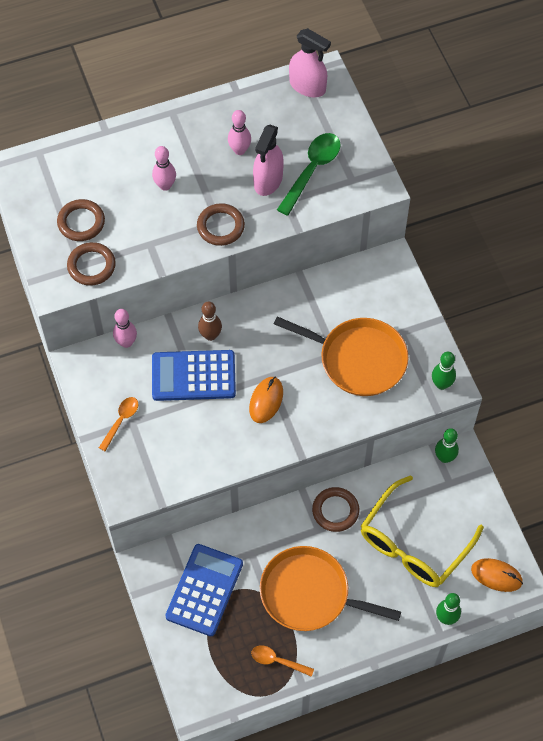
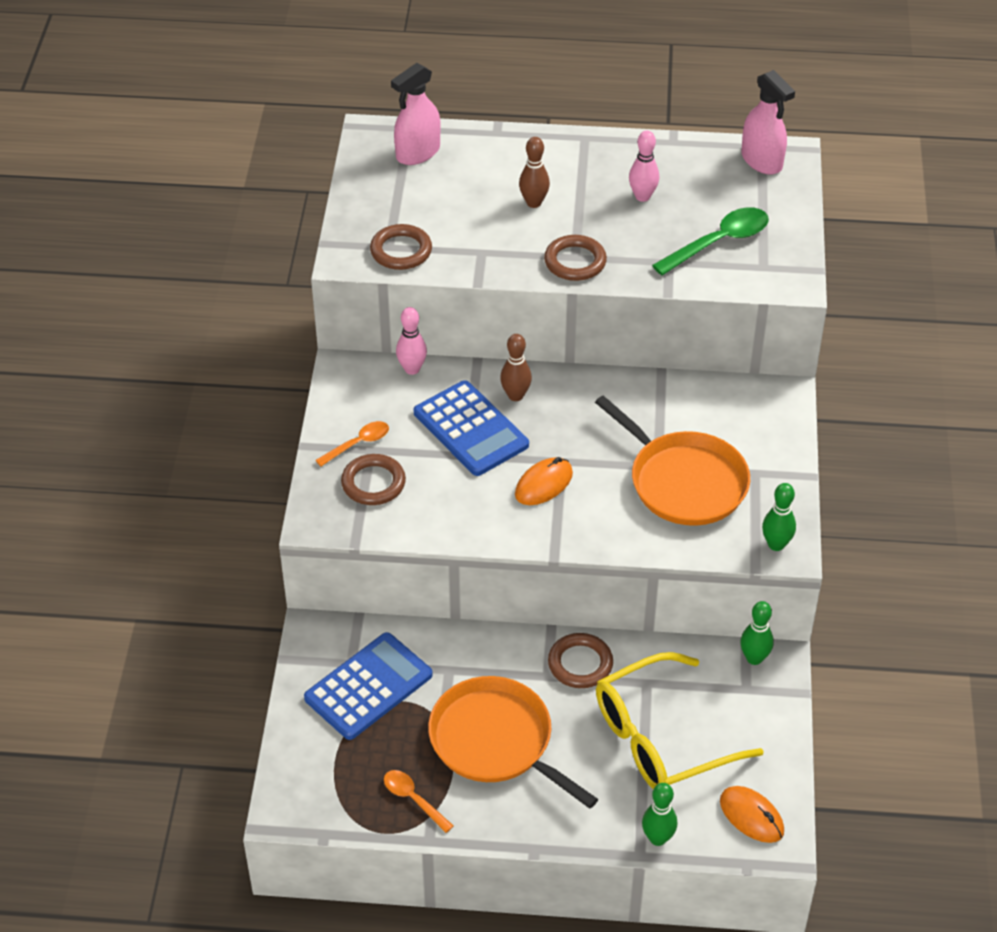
camera: 25 degrees right, 15 degrees down
brown ring [57,199,105,241] -> brown ring moved to [341,454,406,505]
pink bowling pin [152,146,176,191] -> brown bowling pin [519,137,550,208]
blue calculator [152,350,236,401] -> blue calculator turned 150 degrees counterclockwise [413,380,529,476]
pink spray bottle [253,125,284,196] -> pink spray bottle moved to [391,63,441,165]

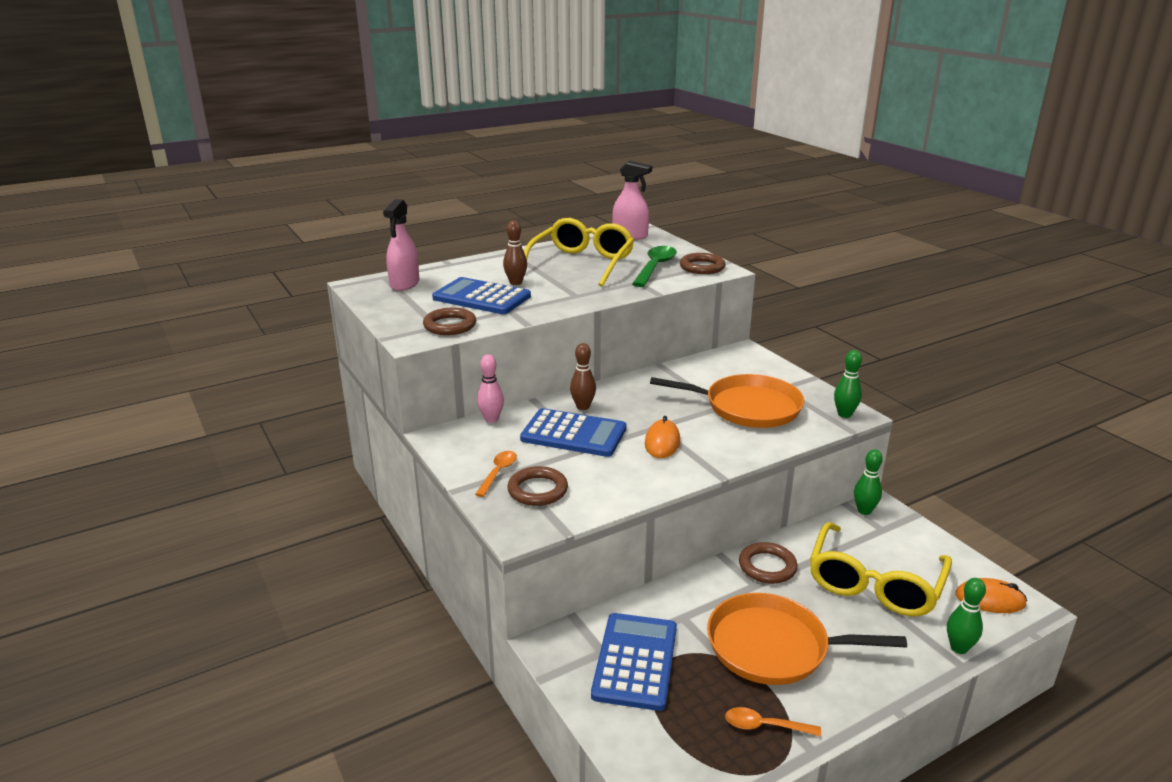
camera: 35 degrees left, 20 degrees down
brown ring [544,235,607,281] -> brown ring moved to [680,253,726,274]
pink bowling pin [629,131,659,202] -> yellow glasses [524,218,634,287]
none -> blue calculator [432,277,531,314]

